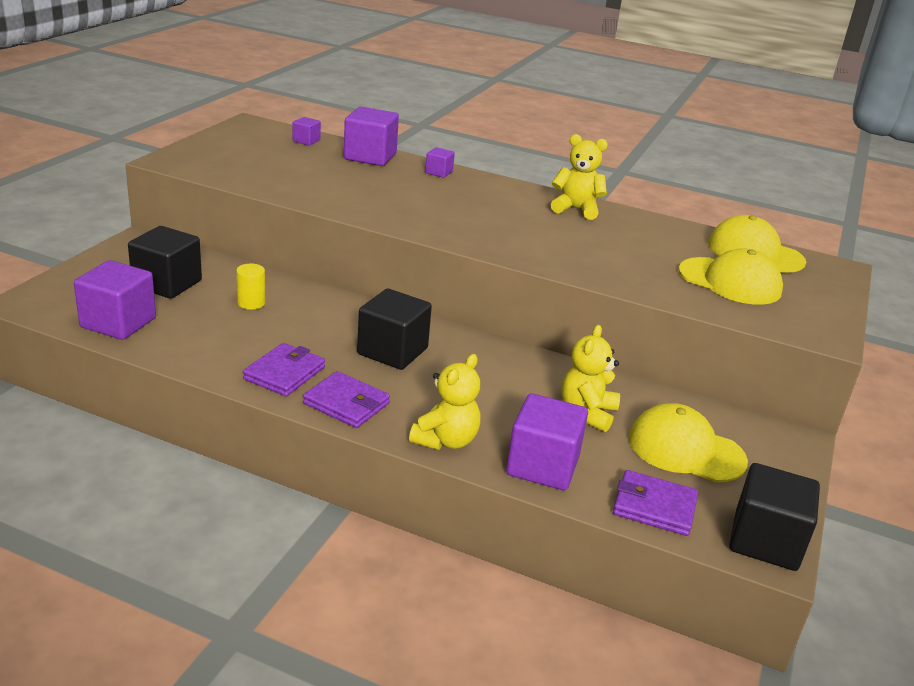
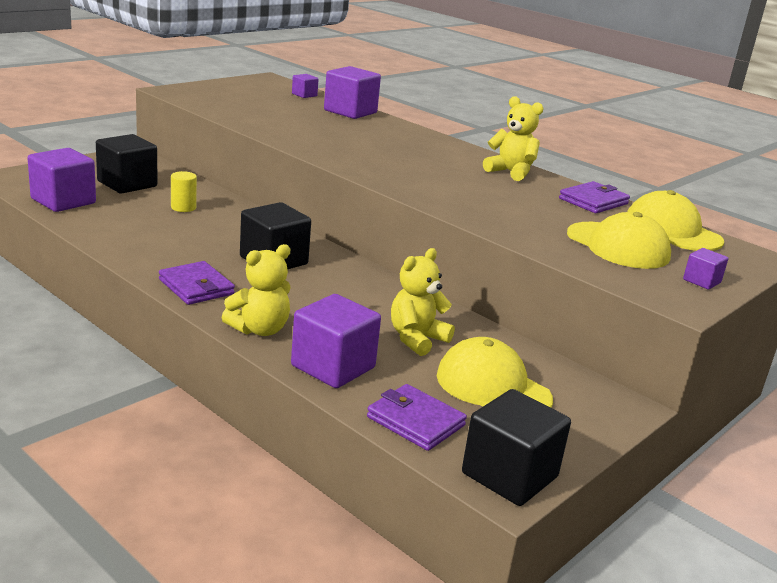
camera: 20 degrees right, 5 degrees down
purple wallet [243,343,325,397] -> purple wallet moved to [559,181,630,213]
purple cube [425,147,455,178] -> purple cube moved to [683,248,728,289]

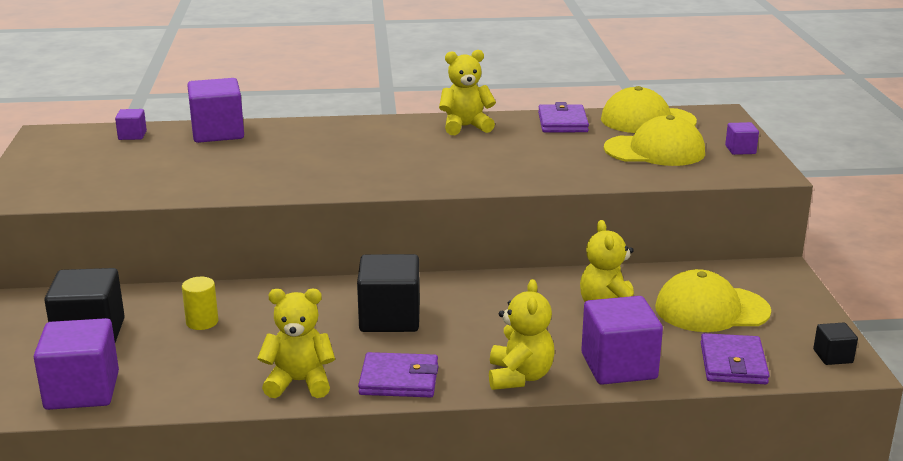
camera: 45 degrees left, 0 degrees up
purple wallet [367,384,467,451] -> purple wallet turned 75 degrees counterclockwise [701,333,770,384]
black cube [462,389,571,506] -> black cube [813,323,858,365], size x0.49
none -> yellow teddy bear [257,289,335,398]

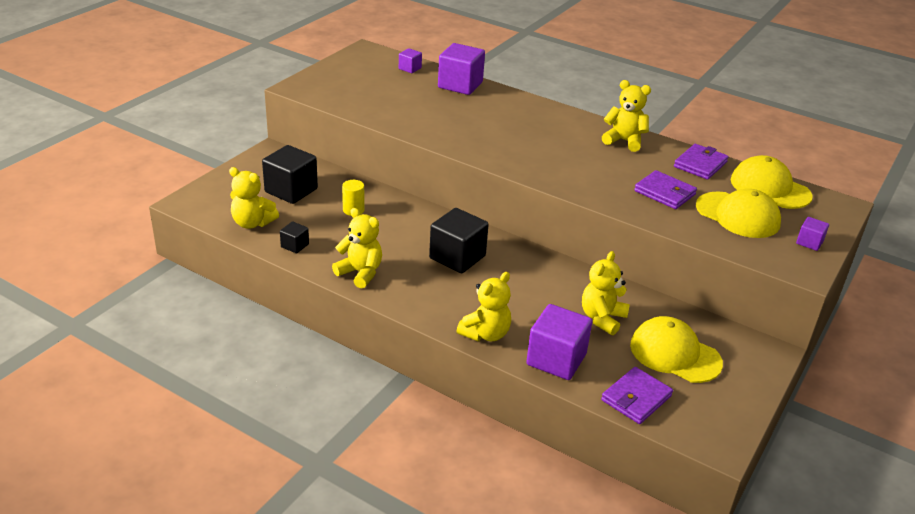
camera: 35 degrees right, 10 degrees up
purple cube [34,318,119,410] -> yellow teddy bear [229,167,279,229]
purple wallet [358,352,438,397] -> purple wallet moved to [634,170,697,209]
black cube [813,323,858,365] -> black cube moved to [280,222,309,253]

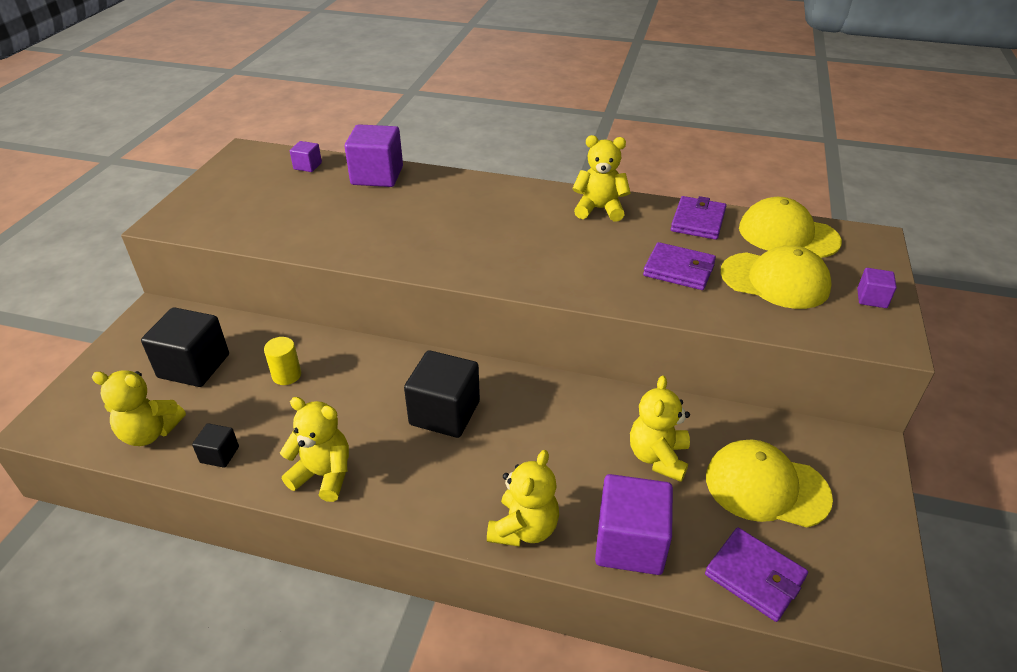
camera: 15 degrees left, 5 degrees up
purple wallet [601,367,673,424] -> purple wallet turned 75 degrees counterclockwise [705,528,808,622]

